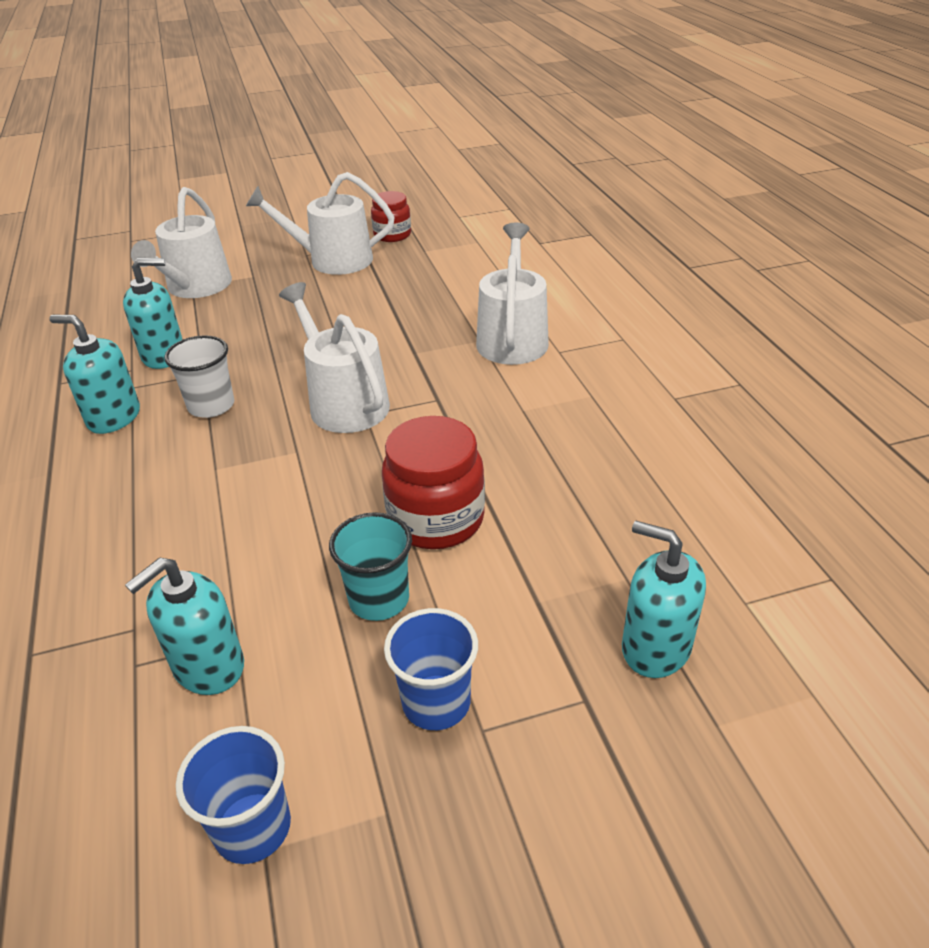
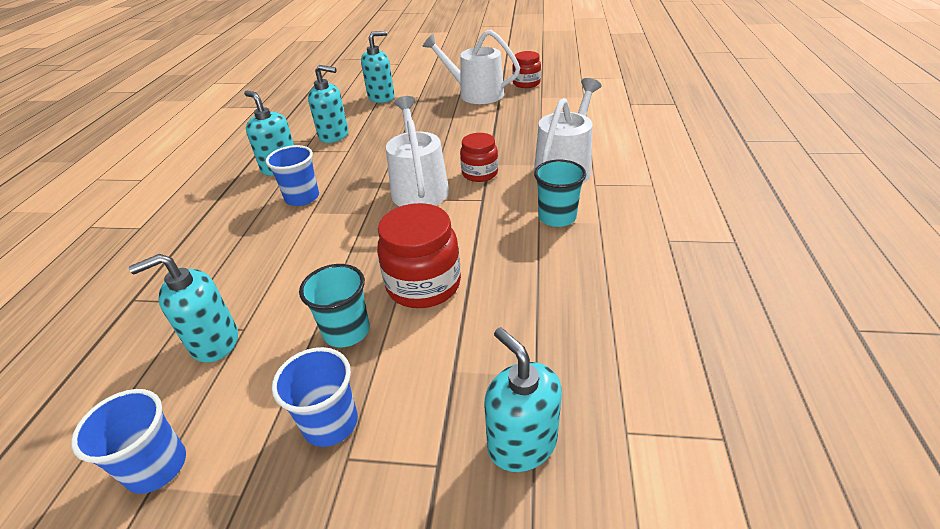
camera: 25 degrees right, 0 degrees up
white watering can [131,187,232,298] -> turquoise soap dispenser [361,31,394,103]
white cup [164,335,234,418] -> none
none -> blue cup [266,145,319,206]
none -> red jar [460,133,498,182]
none -> turquoise cup [534,160,586,227]

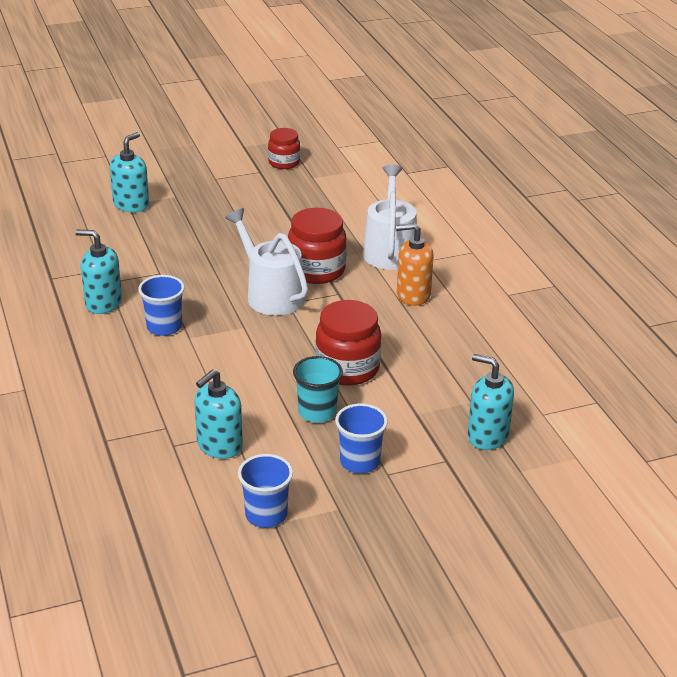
camera: 30 degrees left, 5 degrees down
turquoise soap dispenser [308,65,348,143] -> none
white watering can [422,30,520,104] -> none
red jar [460,133,498,182] -> red jar [288,208,347,284], size x1.59
turquoise cup [534,160,586,227] -> orange soap dispenser [396,223,434,306]

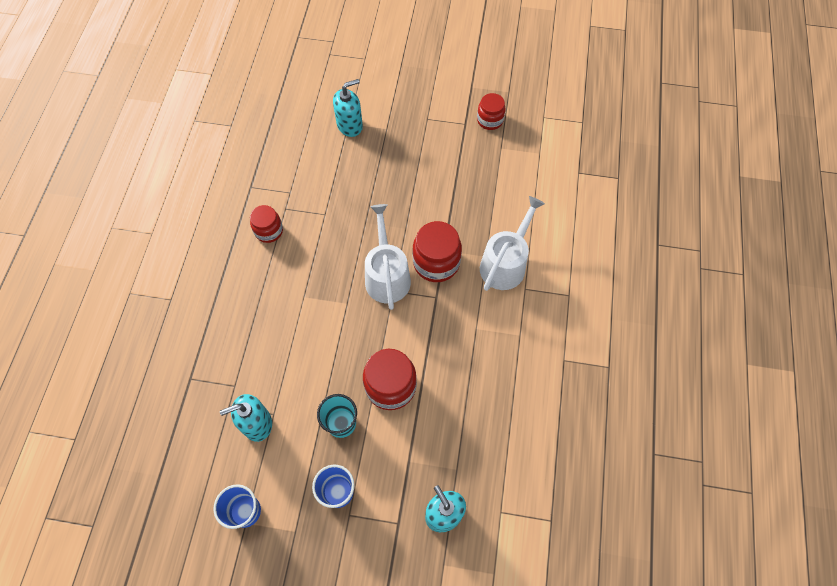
camera: 30 degrees right, 30 degrees up
turquoise soap dispenser [75,230,122,314] -> red jar [250,205,283,243]
blue cup [138,275,185,336] -> none
orange soap dispenser [396,223,434,306] -> none

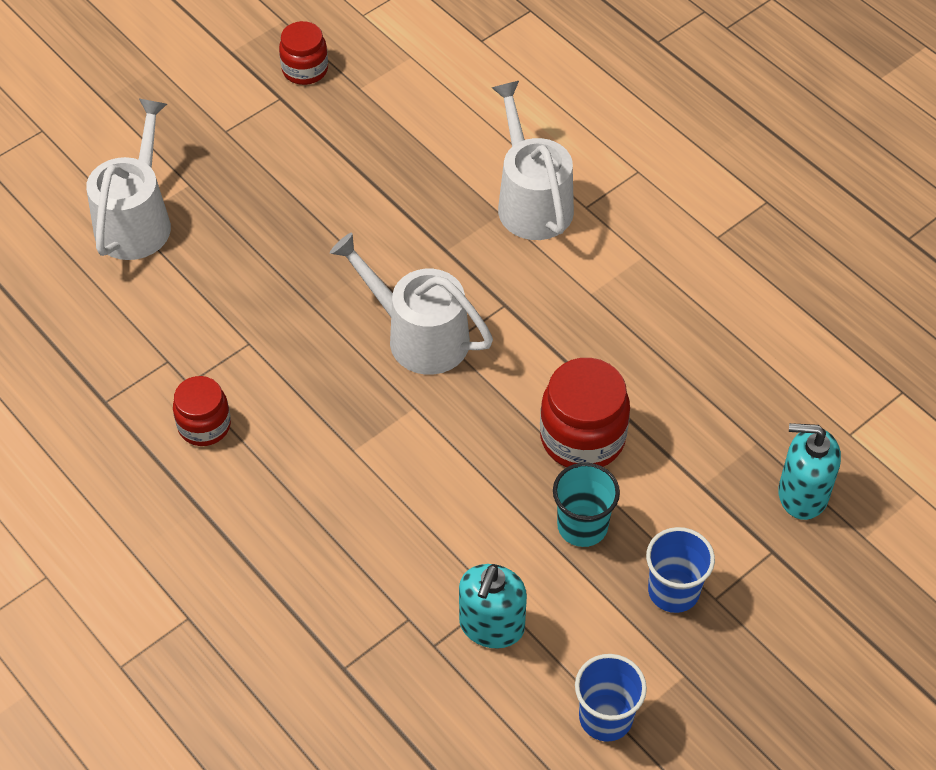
camera: 50 degrees left, 10 degrees down
turquoise soap dispenser [333,79,363,137] -> white watering can [86,99,171,260]
red jar [413,221,462,282] -> none

